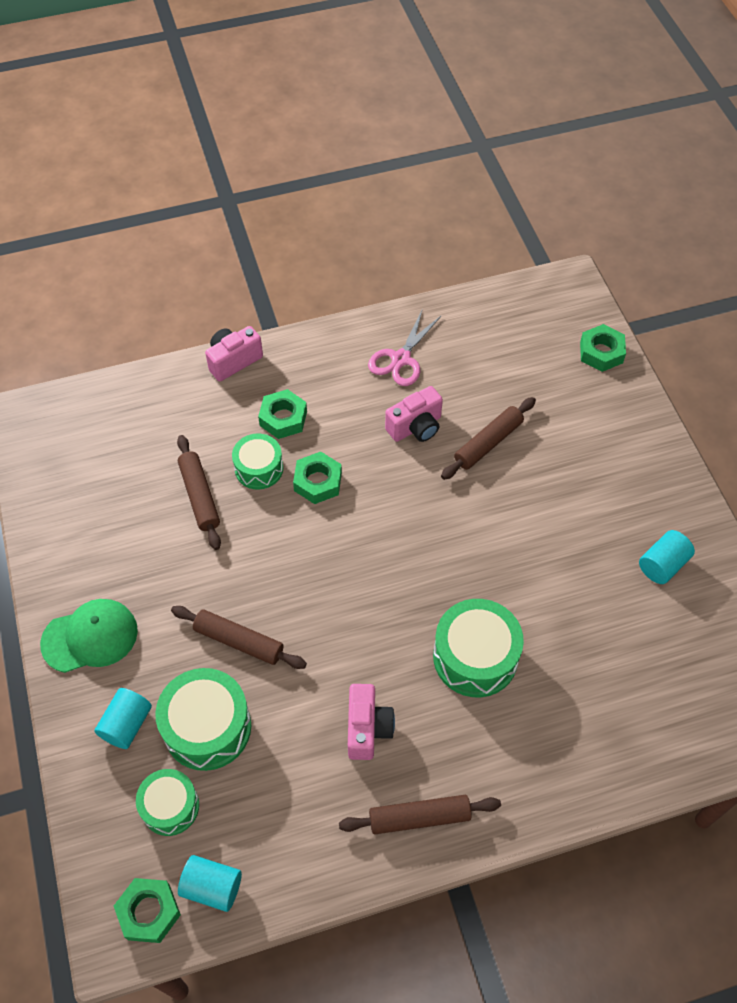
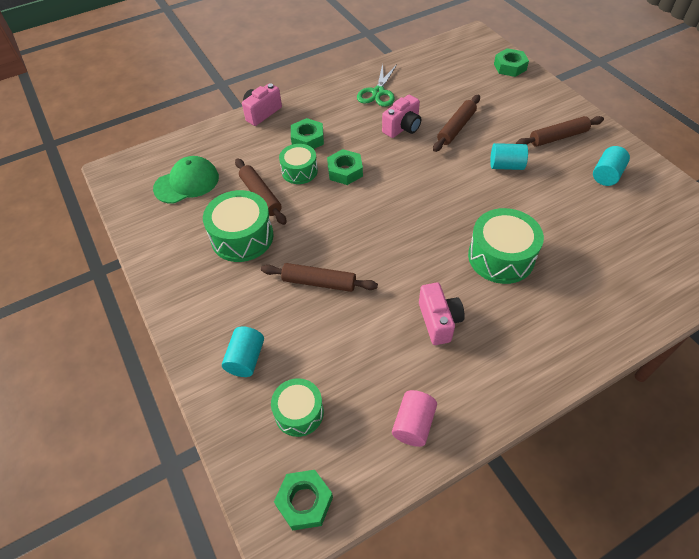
camera: 10 degrees left, 5 degrees down
green cap [40,599,138,673] -> green cap moved to [153,156,219,204]
green drum [155,668,251,771] -> green drum moved to [203,190,274,262]
turquoise cylinder [178,855,242,912] -> turquoise cylinder moved to [490,143,528,170]
brown rolling pin [339,795,501,834] -> brown rolling pin moved to [516,116,604,147]
pink scissors [368,308,442,386] -> green scissors [357,64,397,107]
none -> pink cylinder [392,390,437,447]

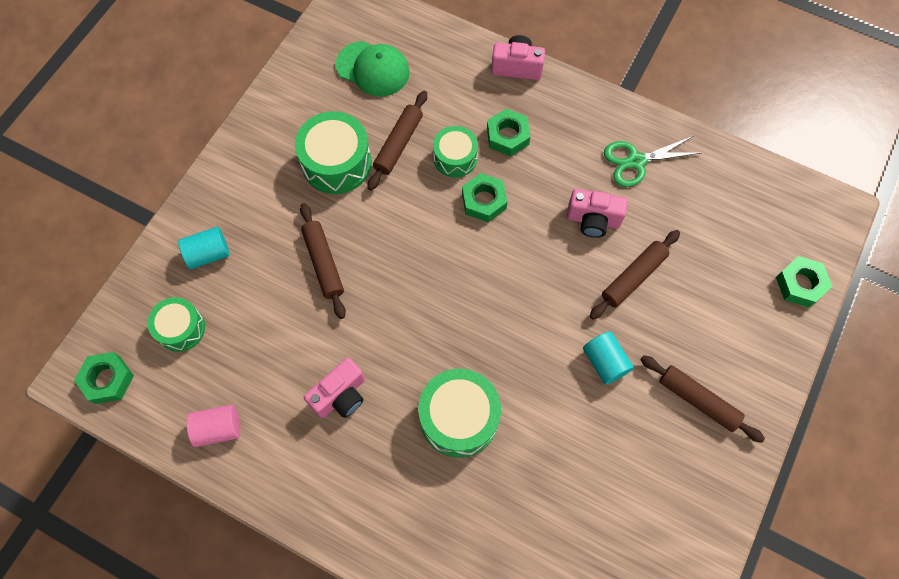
camera: 55 degrees right, 15 degrees up
brown rolling pin [433,95,480,152] -> brown rolling pin turned 45 degrees counterclockwise [590,230,680,320]
turquoise cylinder [593,146,630,186] -> none

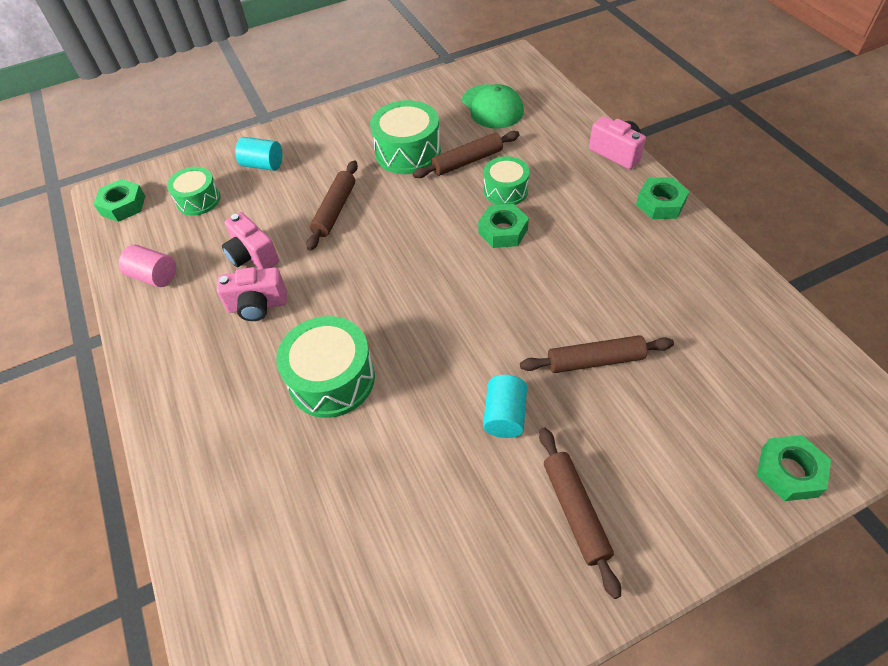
camera: 40 degrees right, 15 degrees down
green nut [487,109,530,156] -> green nut moved to [636,177,689,219]
pink camera [567,189,628,238] -> pink camera moved to [222,212,279,269]
green scissors [604,136,700,187] -> none

